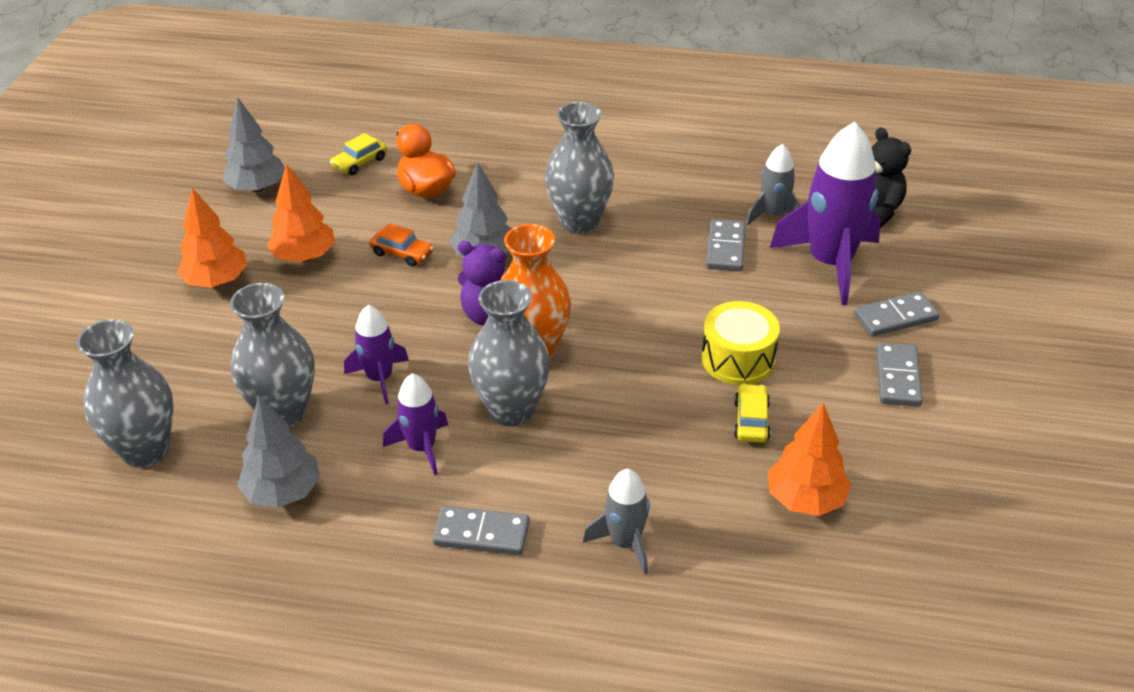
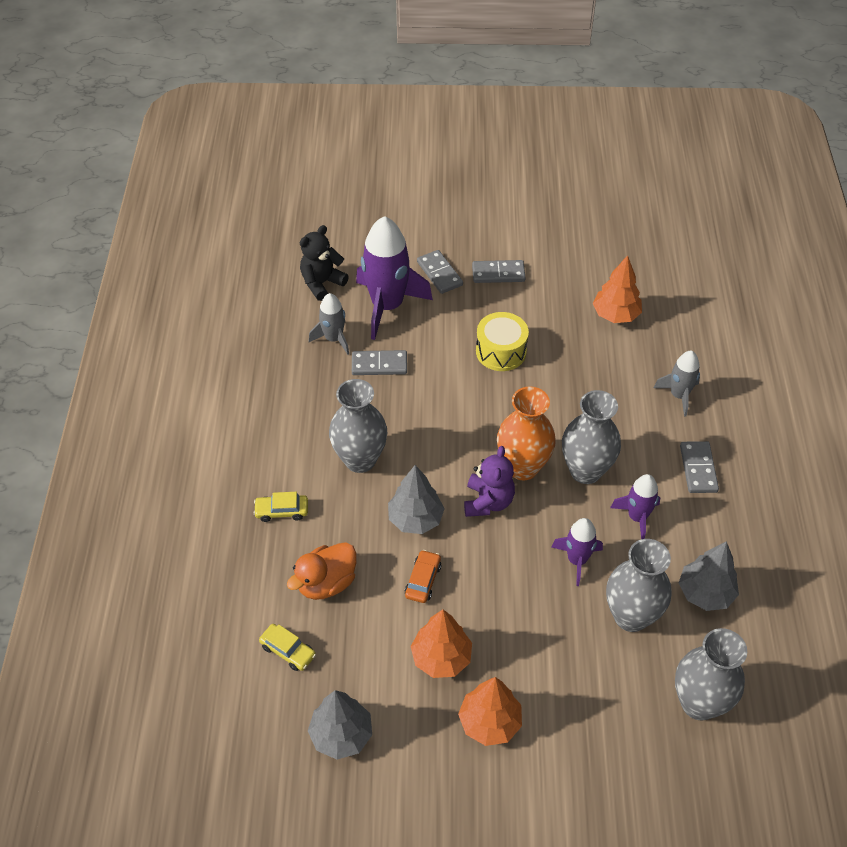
camera: 100 degrees left, 10 degrees up
yellow car [734,384,771,443] -> yellow car moved to [254,492,308,522]

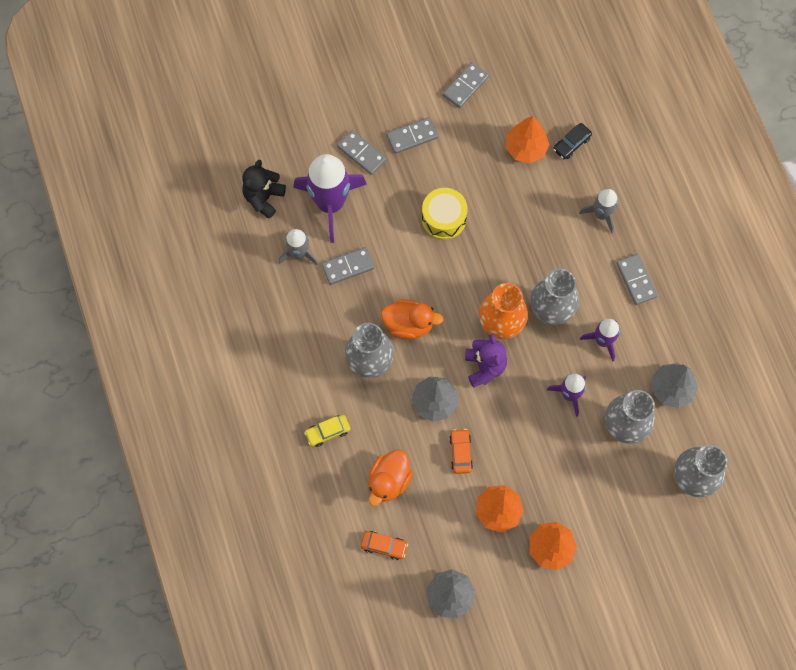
camera: 20 degrees left, 20 degrees up
yellow car [259,624,316,671] -> orange car [361,531,408,560]
none -> orange duck [381,299,443,339]
none -> grey domino [443,62,489,108]
none -> black car [553,123,592,159]

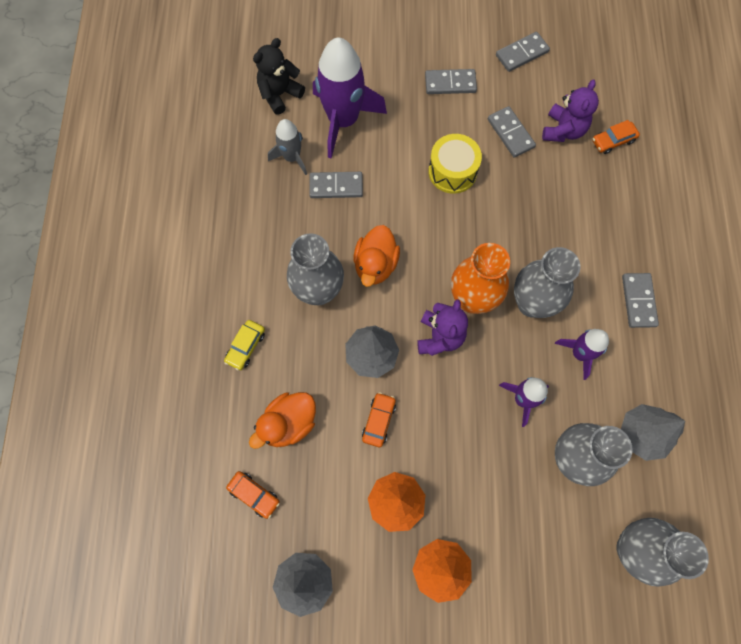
camera: 20 degrees right, 0 degrees up
yellow car [304,415,351,447] -> yellow car turned 60 degrees counterclockwise [224,320,265,370]
grey domino [337,130,387,175] -> grey domino moved to [488,106,536,158]
orange duck [381,299,443,339] -> orange duck turned 75 degrees clockwise [354,225,400,287]
orange tree [506,116,550,163] -> purple teddy bear [542,80,599,142]
black car [553,123,592,159] -> orange car [592,120,640,154]
grey rocket [579,189,618,234] -> none

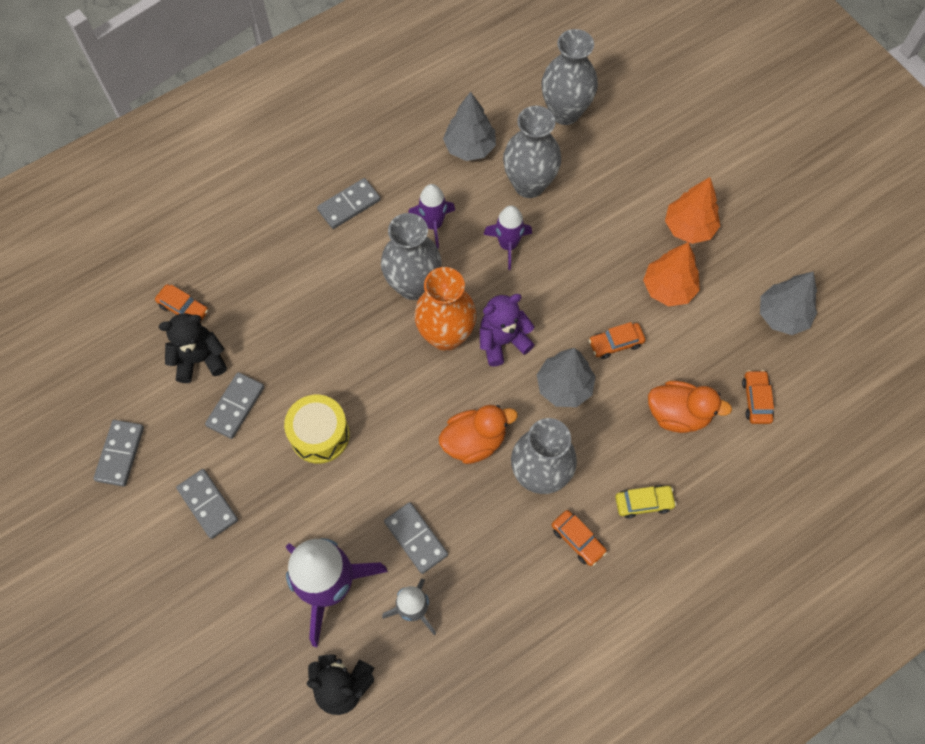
camera: 125 degrees left, 5 degrees down
grey domino [496,32,550,72] -> grey domino turned 75 degrees clockwise [93,420,144,487]
purple teddy bear [542,80,599,142] -> black teddy bear [159,313,227,383]
none -> orange car [552,510,607,566]

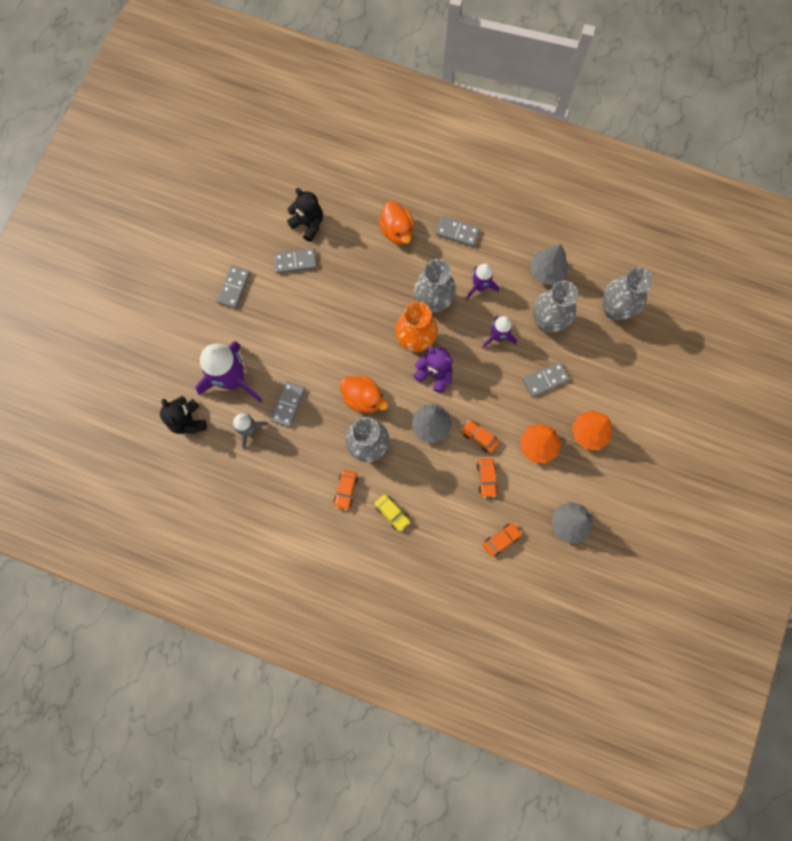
camera: 55 degrees right, 10 degrees up
grey domino [93,420,144,487] -> grey domino moved to [523,362,570,397]
orange car [155,284,208,322] -> orange car moved to [477,458,498,498]
yellow drum [284,395,350,464] -> none
orange duck [648,381,732,433] -> orange duck moved to [379,201,414,245]

